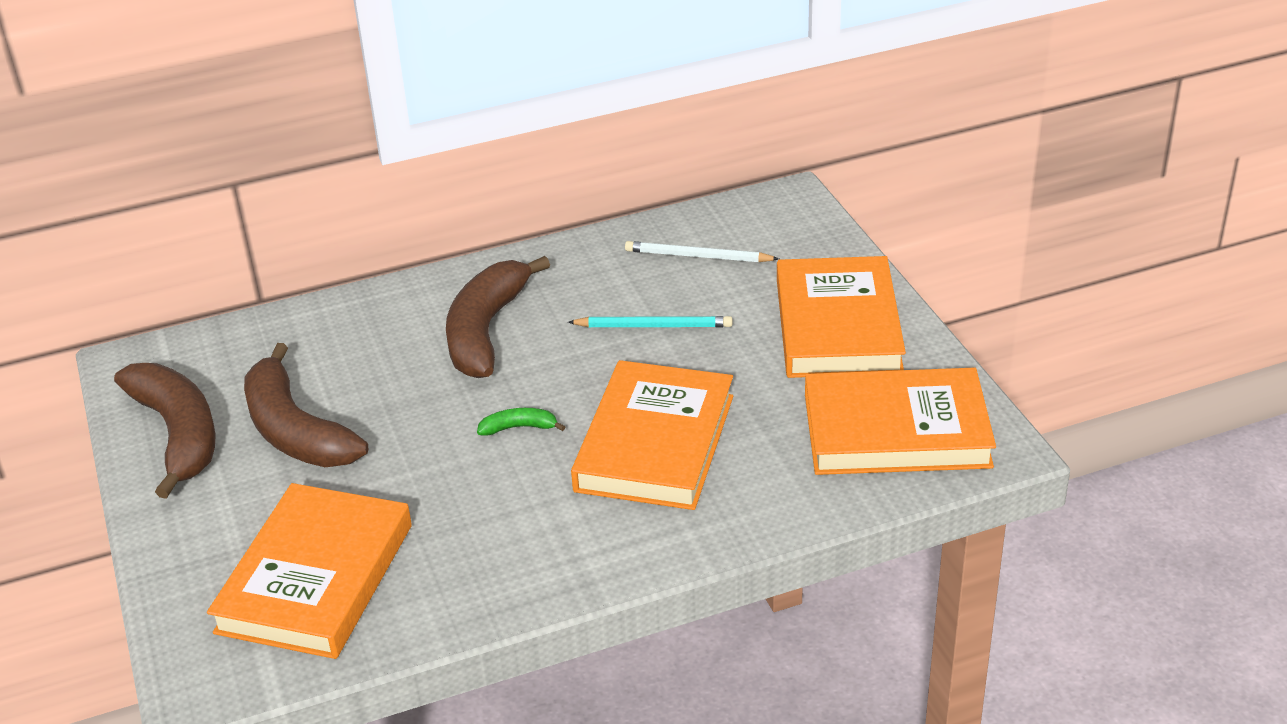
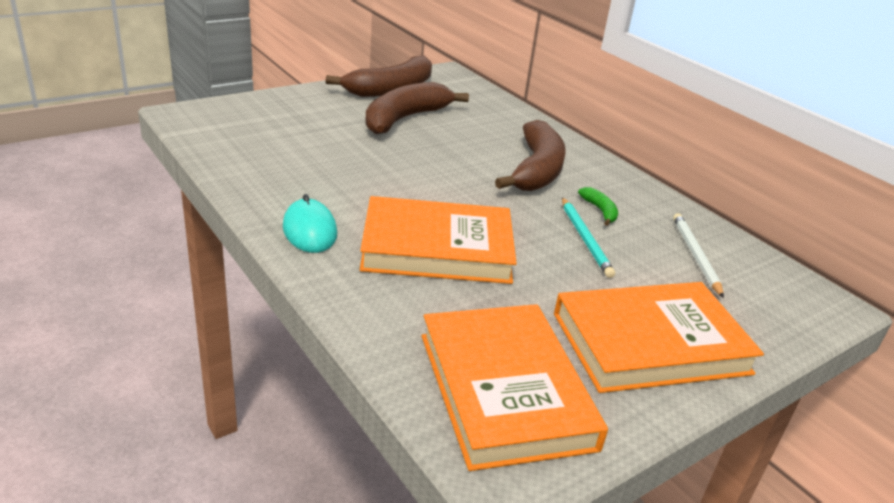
camera: 70 degrees right, 5 degrees down
orange book [207,483,412,659] -> none
brown banana [446,256,550,378] -> brown banana turned 105 degrees clockwise [495,120,566,191]
green banana [477,408,565,436] -> green banana moved to [578,187,618,226]
none -> turquoise mouse [283,194,337,253]

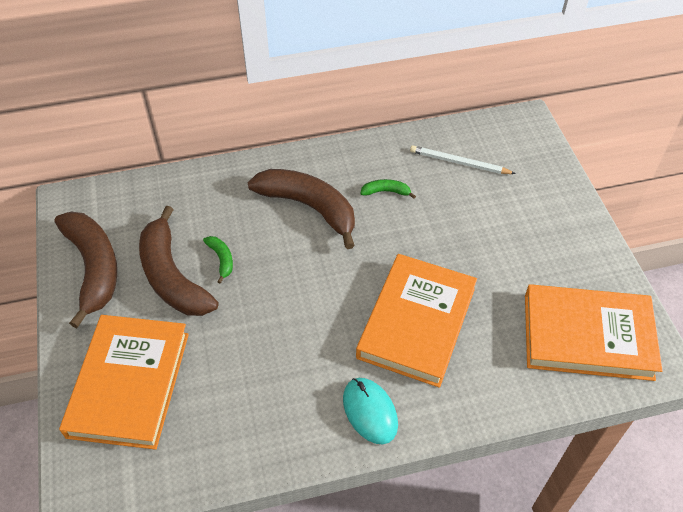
camera: 65 degrees left, 20 degrees up
turquoise mouse [283,194,337,253] -> turquoise mouse turned 60 degrees clockwise [343,378,398,444]
orange book [554,282,764,393] -> orange book moved to [59,315,189,450]
turquoise pencil [562,197,615,278] -> none
none -> green banana [203,236,233,283]

